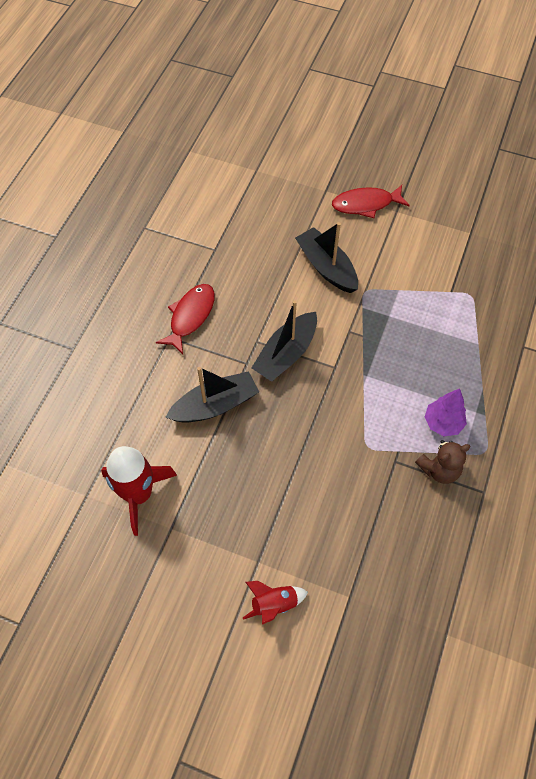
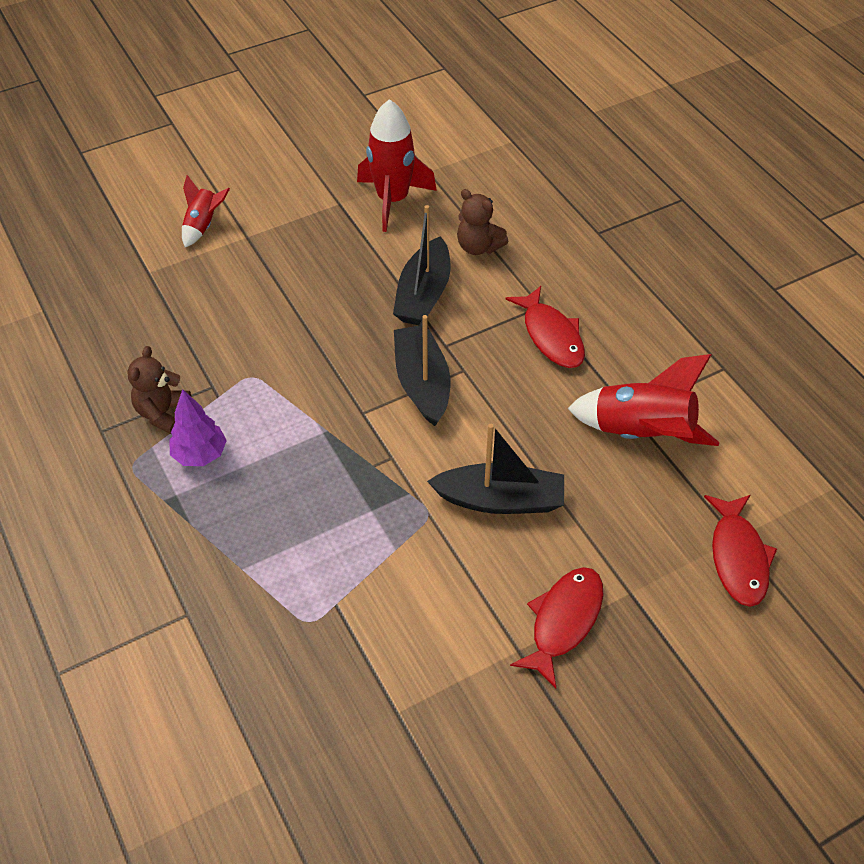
camera: 130 degrees right, 10 degrees down
none -> brown teddy bear [457,189,509,255]
none -> red rocket [567,354,719,446]
none -> red fish [704,495,777,607]

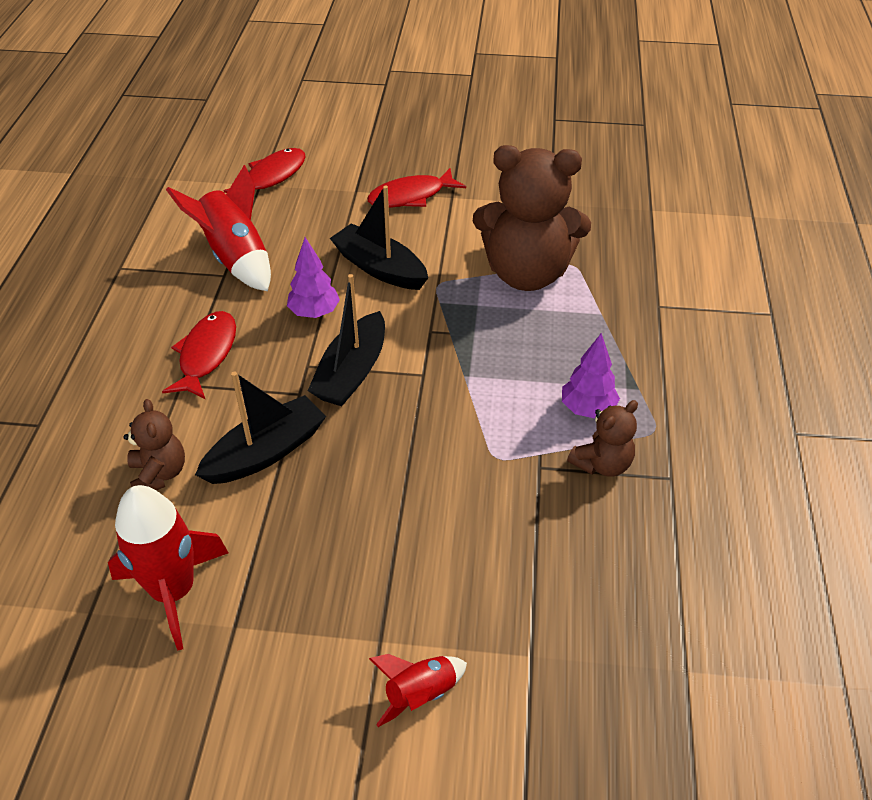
camera: 145 degrees left, 5 degrees down
none -> purple tree [287,237,340,318]
none -> brown teddy bear [472,145,591,291]

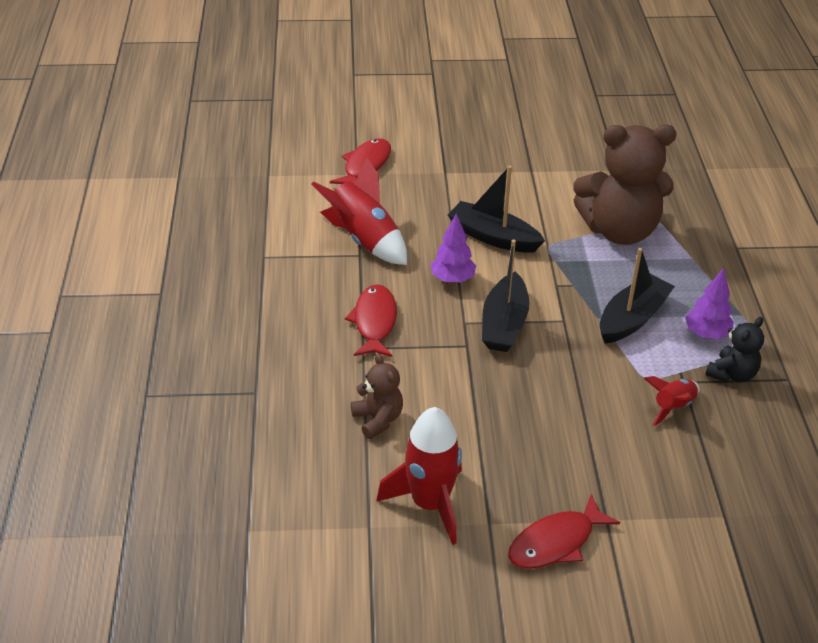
camera: 10 degrees left, 5 degrees down
black boat [195,372,326,484] -> black boat moved to [600,248,675,344]
red fish [367,168,466,208] -> red fish moved to [508,494,620,569]
red rocket [369,654,467,727] -> red rocket moved to [644,376,699,426]
brown teddy bear [567,400,638,477] -> black teddy bear [705,317,764,383]

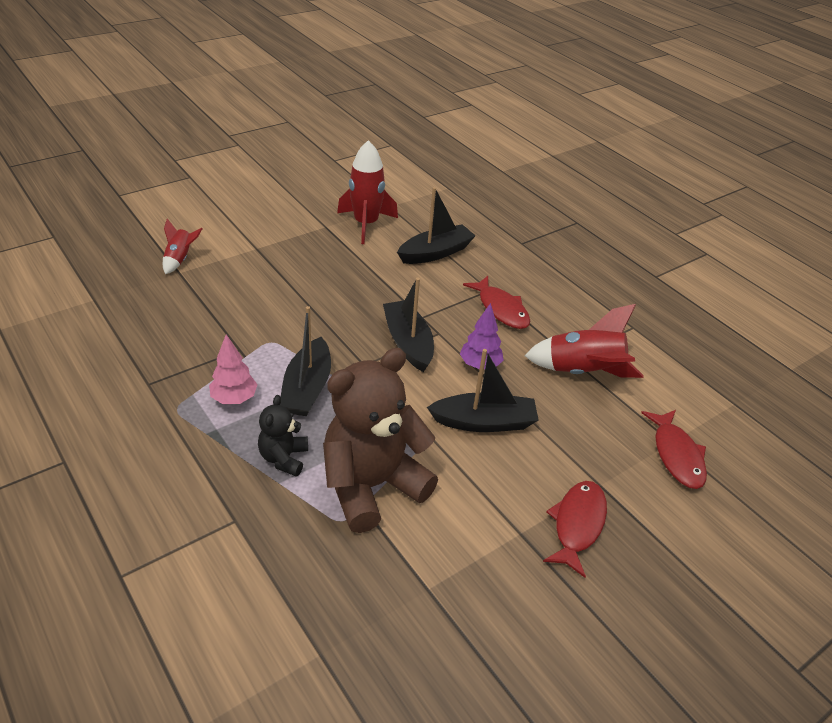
camera: 145 degrees right, 0 degrees up
brown teddy bear [351,353,403,439] -> black boat [397,187,475,264]
red fish [508,494,620,569] -> red fish moved to [543,481,607,578]
red rocket [644,376,699,426] -> red rocket moved to [163,219,203,274]
purple tree [685,268,734,339] -> pink tree [209,334,258,404]
black teddy bear [705,317,764,383] -> black teddy bear moved to [258,395,308,477]

